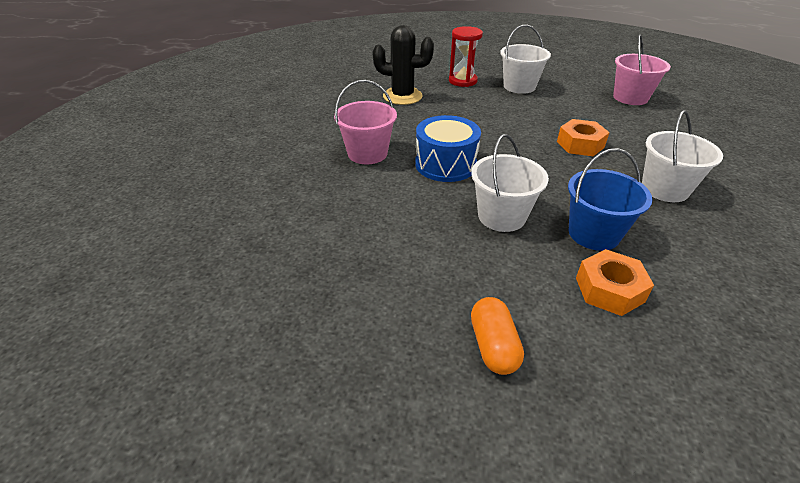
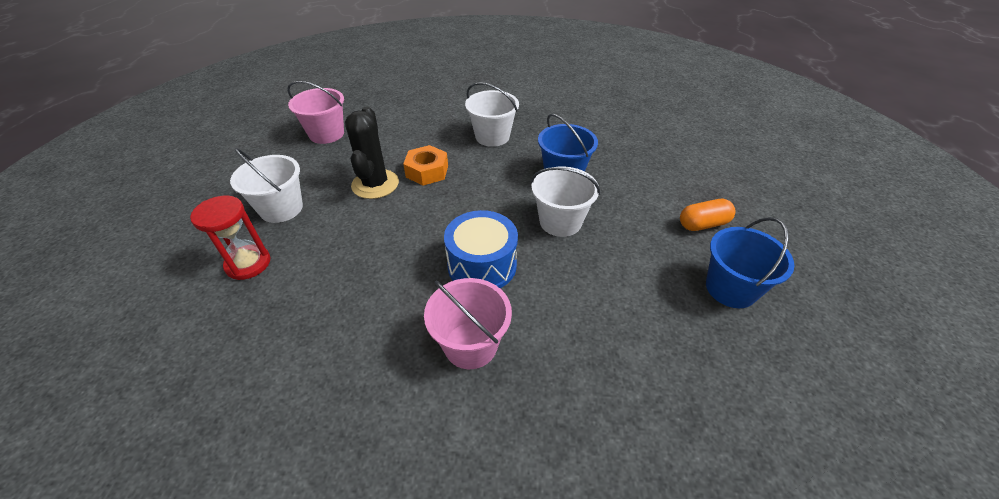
camera: 100 degrees left, 5 degrees up
black cactus [373,25,434,105] -> black cactus moved to [345,106,399,199]
orange nut [576,249,654,316] -> none
none -> blue bucket [706,217,794,308]

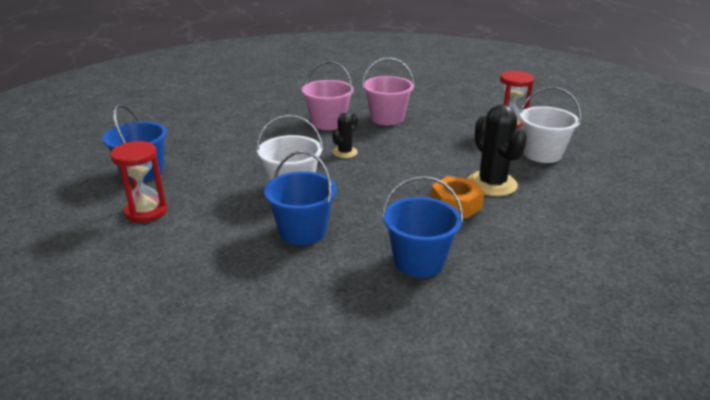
camera: 160 degrees right, 15 degrees down
pink bucket [287,81,344,144] -> pink bucket moved to [362,57,414,125]
blue drum [444,210,518,288] -> black cactus [332,113,358,158]
white bucket [465,82,519,147] -> blue bucket [382,176,463,278]
orange capsule [680,199,736,231] -> red hourglass [110,141,167,223]

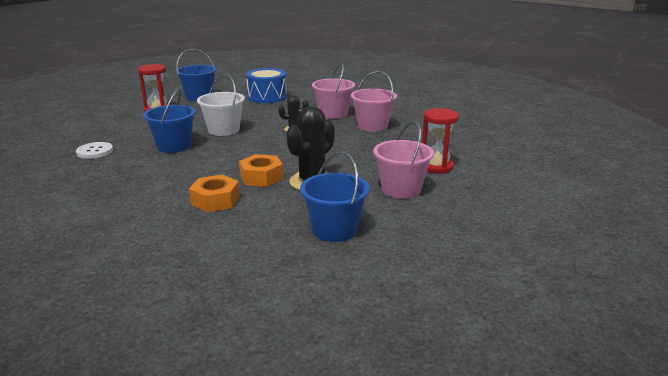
camera: 55 degrees right, 5 degrees down
blue bucket [382,176,463,278] -> blue bucket moved to [300,152,370,242]
white bucket [520,87,581,163] -> pink bucket [373,121,434,199]
none -> white button [76,142,113,159]
none -> orange nut [189,174,240,212]
none -> blue drum [246,68,287,103]

